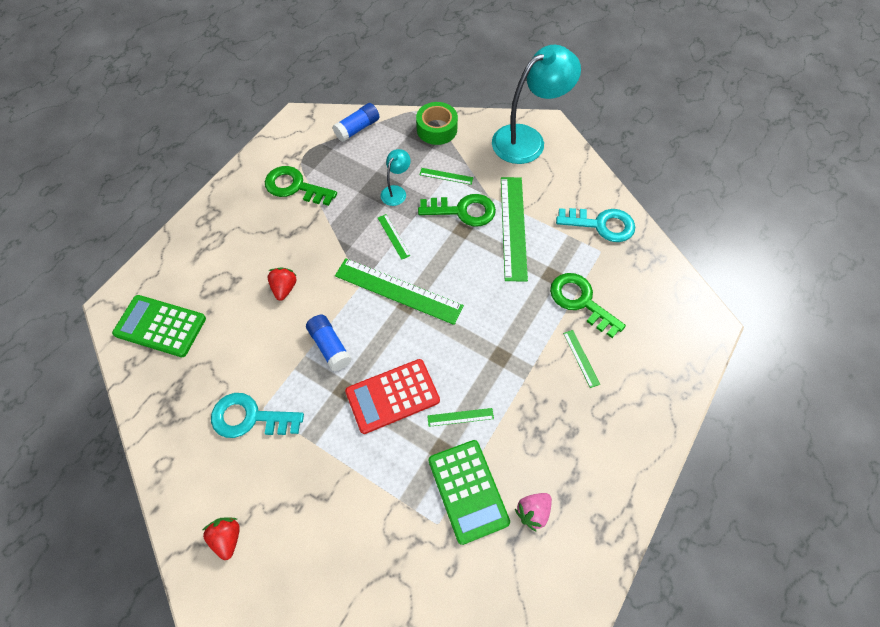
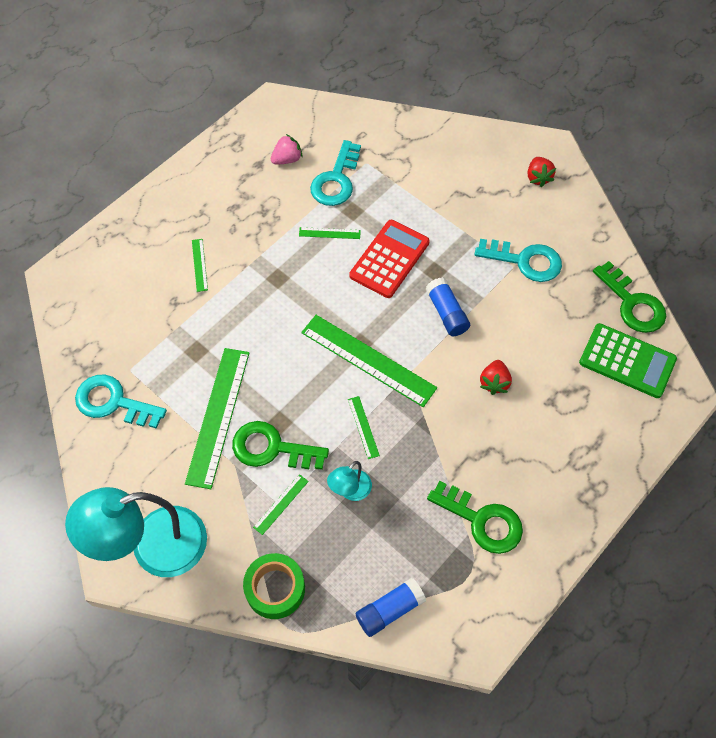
camera: 170 degrees left, 0 degrees up
red calculator [345,359,440,434] -> red calculator turned 45 degrees counterclockwise [349,220,430,298]
green ruler [419,168,473,185] -> green ruler turned 75 degrees counterclockwise [253,474,309,535]
green calculator [429,440,510,545] -> turquoise key [310,140,361,206]
green key [550,273,626,338] -> green key moved to [593,261,666,333]

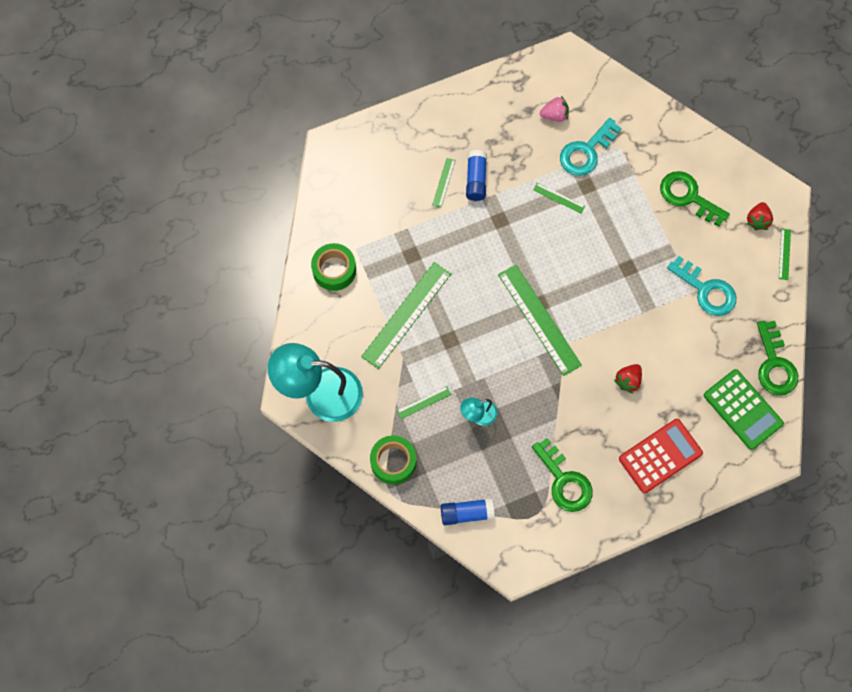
camera: 25 degrees right, 10 degrees up
turquoise key [75,374,167,429] -> green tape [311,243,356,291]
green key [232,421,329,470] -> green key moved to [660,171,730,227]
green ruler [348,396,380,459] -> green ruler moved to [779,229,791,280]
red calculator [349,220,430,298] -> red calculator moved to [619,419,703,493]
blue glue stick [426,277,470,336] -> blue glue stick moved to [466,150,487,201]

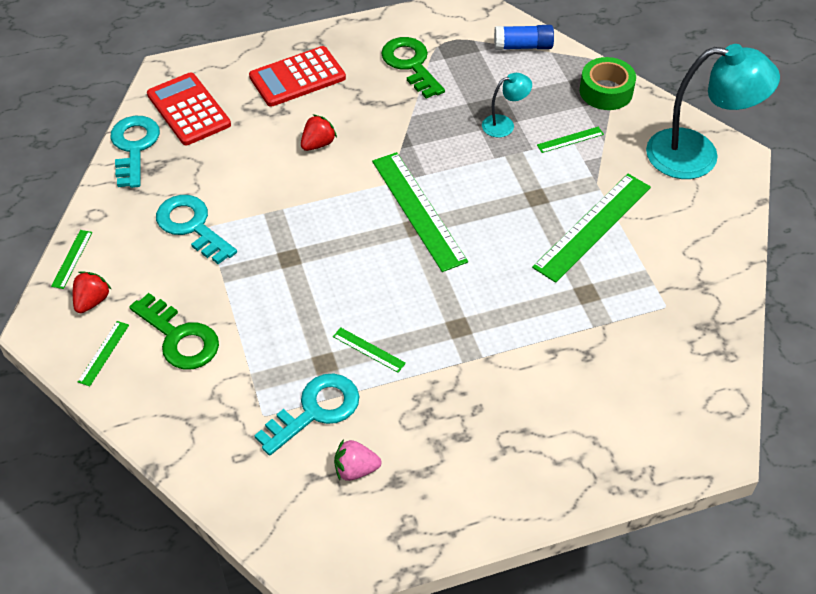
camera: 175 degrees left, 20 degrees down
green tape [311,243,356,291] -> none
green ruler [432,158,455,207] -> green ruler moved to [78,321,129,386]
blue glue stick [466,150,487,201] -> none
green calculator [704,369,784,450] -> red calculator [147,72,231,145]
green key [757,321,798,395] -> turquoise key [111,116,160,188]

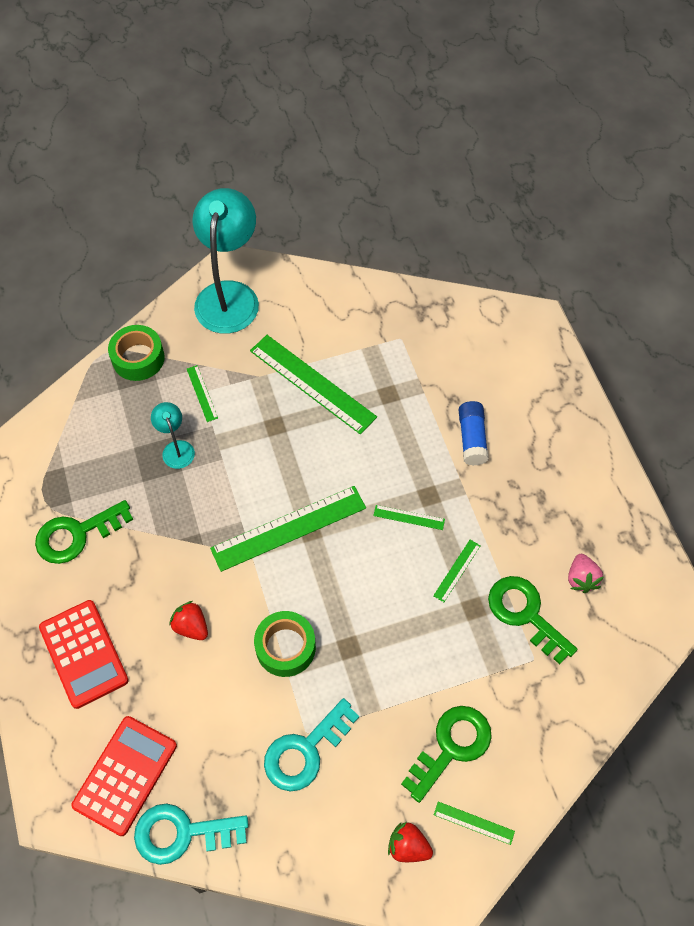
camera: 90 degrees left, 10 degrees up
green ruler [51,230,92,289] -> green ruler moved to [373,505,445,530]
red calculator [147,72,231,145] -> red calculator turned 150 degrees clockwise [72,716,177,836]
turquoise key [254,373,359,455] -> green key [488,576,577,664]
blue glue stick [494,25,554,50] -> blue glue stick moved to [459,401,489,466]
none -> green tape [254,611,316,677]

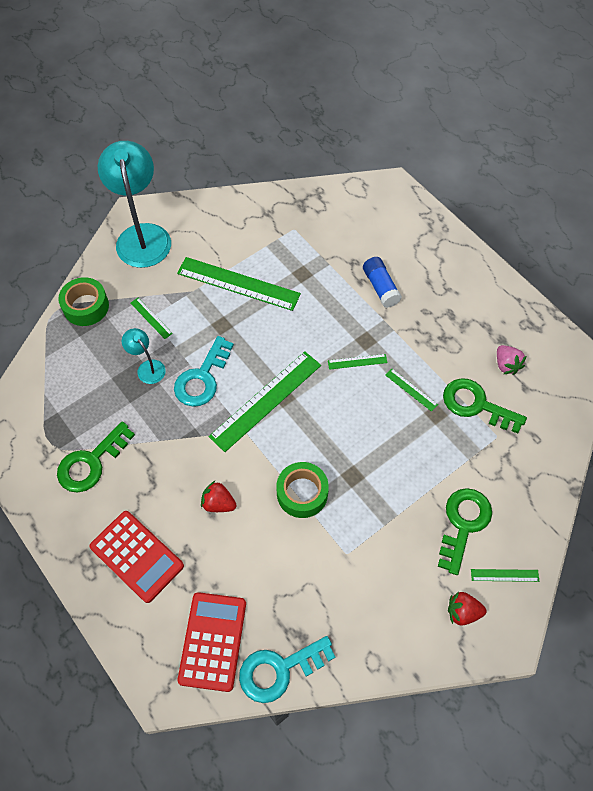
camera: 20 degrees left, 0 degrees up
turquoise key [264,698,359,791] -> turquoise key moved to [174,336,234,407]
green ruler [433,540,481,602] -> green ruler turned 60 degrees counterclockwise [385,369,438,412]

